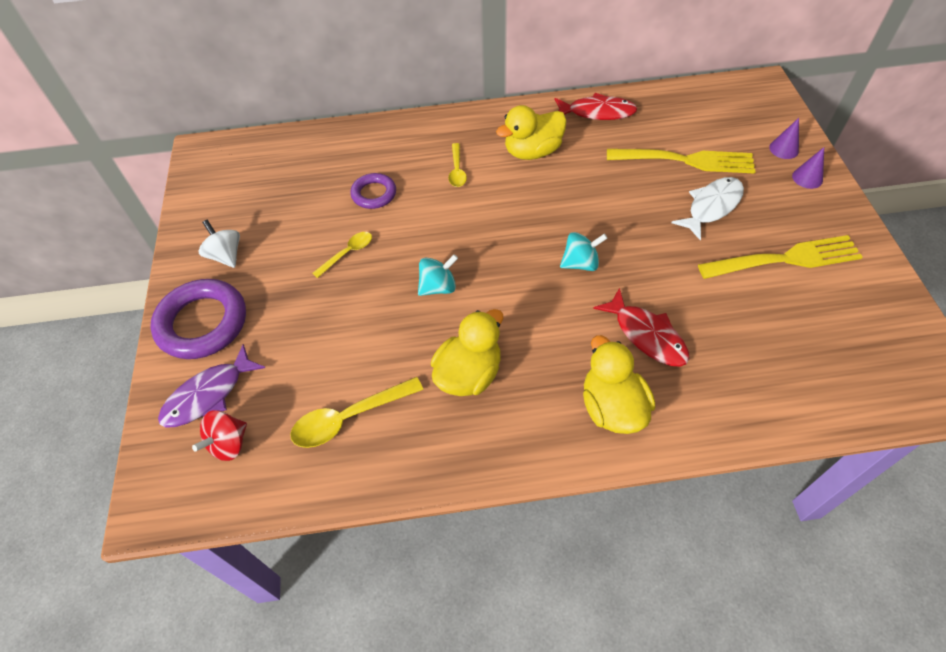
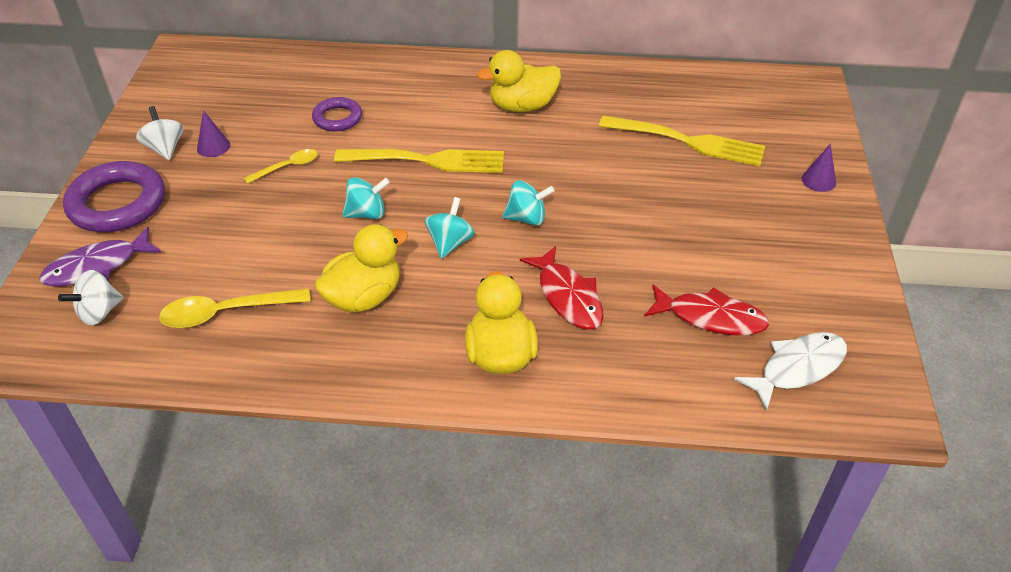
camera: 10 degrees right, 10 degrees down
red spinning top [192,410,247,461] -> white spinning top [58,270,124,325]
yellow spoon [448,143,467,187] -> none
red fish [554,93,638,120] -> red fish moved to [644,284,769,336]
white fish [671,177,744,241] -> white fish moved to [734,332,847,411]
yellow fork [698,235,863,279] -> yellow fork moved to [334,149,504,173]
purple cone [769,118,799,159] -> purple cone moved to [197,110,230,157]
none -> turquoise spinning top [425,197,475,259]

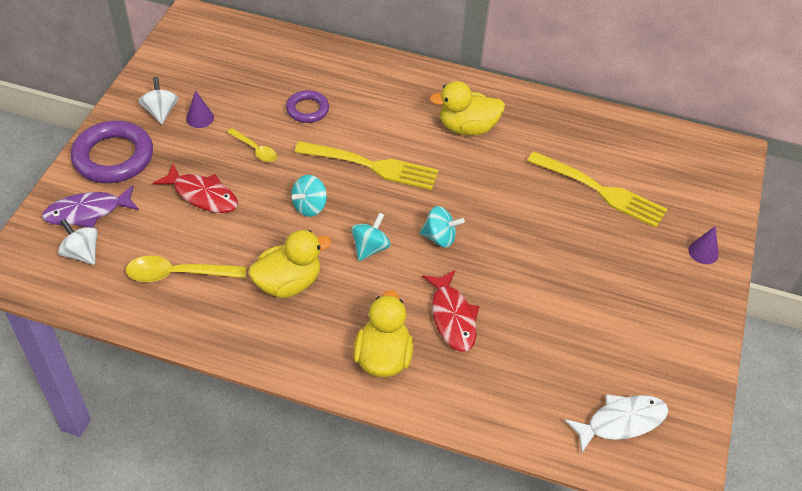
camera: 10 degrees right, 5 degrees up
white spinning top [58,270,124,325] -> white spinning top turned 75 degrees clockwise [58,219,98,265]
yellow spoon [244,149,318,184] -> yellow spoon turned 60 degrees clockwise [227,128,277,162]
turquoise spinning top [342,177,390,219] -> turquoise spinning top turned 135 degrees clockwise [291,175,327,217]
red fish [644,284,769,336] -> red fish moved to [153,164,238,213]

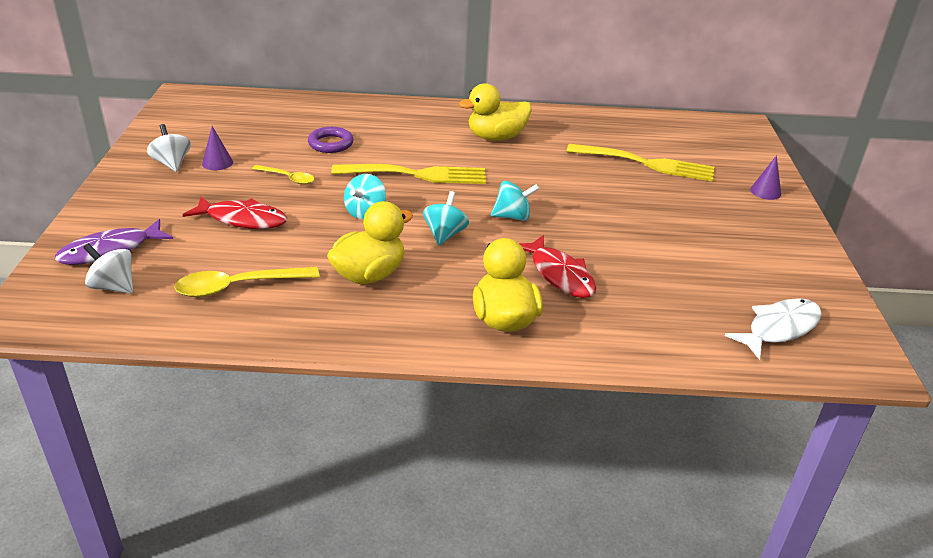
camera: 15 degrees left, 15 degrees down
purple ring [71,121,153,183] -> none

